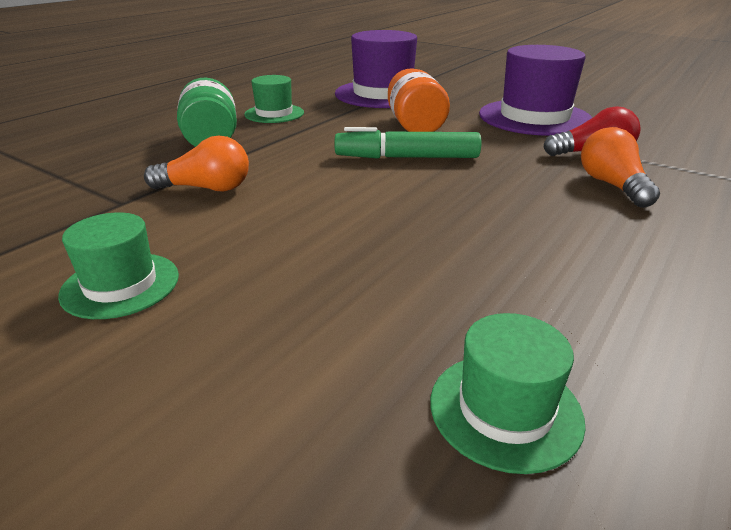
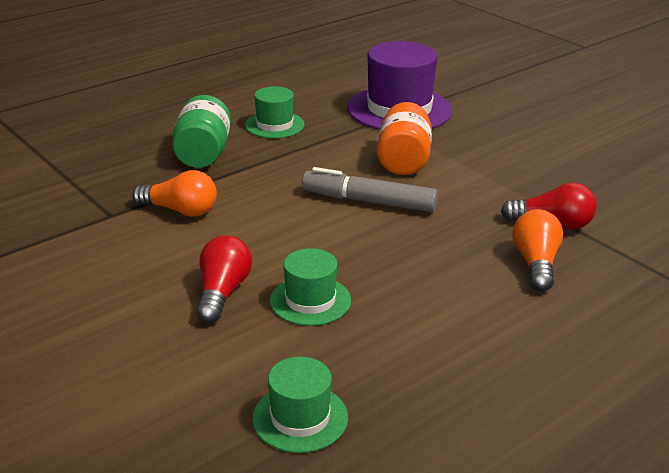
camera: 15 degrees right, 0 degrees up
green hat [58,212,179,319] -> green hat moved to [270,248,351,326]
green marker [335,127,481,159] -> grey marker [302,167,438,212]
purple hat [479,45,592,136] -> none
none -> red light bulb [196,235,252,323]

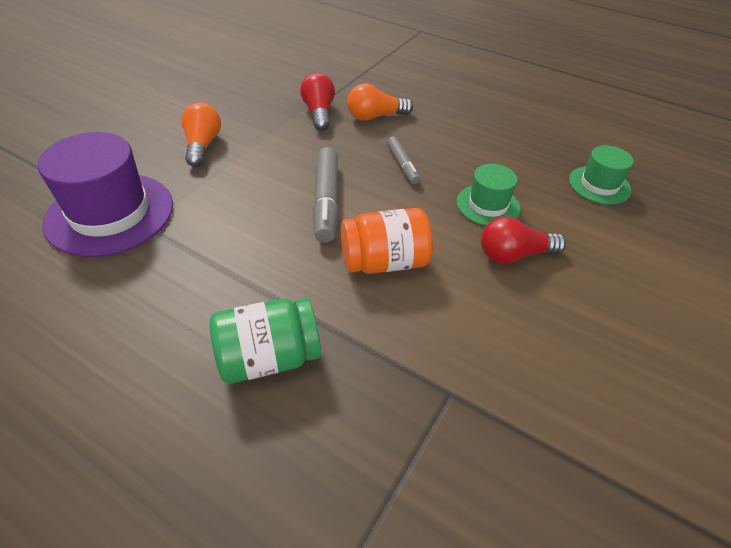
camera: 110 degrees left, 15 degrees up
orange light bulb [132,170,217,217] -> orange light bulb moved to [181,102,221,167]
green hat [245,86,305,138] -> none
orange jar [377,102,432,175] -> orange jar moved to [341,208,433,274]
none -> grey marker [387,136,421,184]

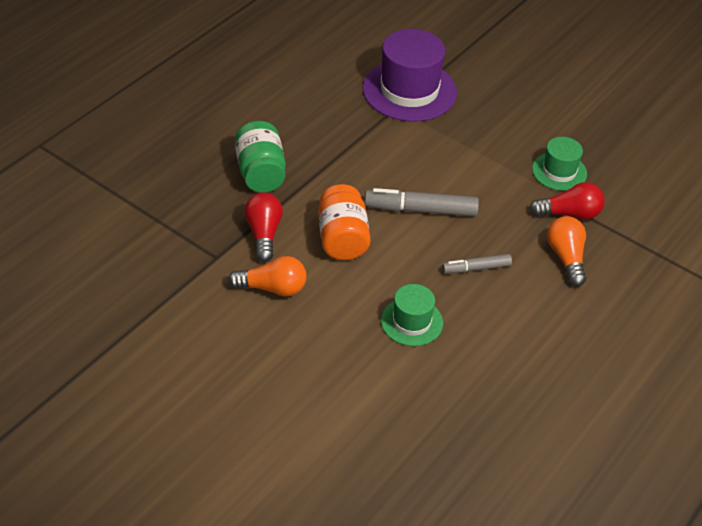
camera: 95 degrees right, 0 degrees up
orange light bulb [181,102,221,167] -> orange light bulb moved to [228,256,307,297]
red light bulb [481,216,566,264] -> red light bulb moved to [244,192,283,262]
green hat [569,145,634,205] -> green hat moved to [532,137,587,191]

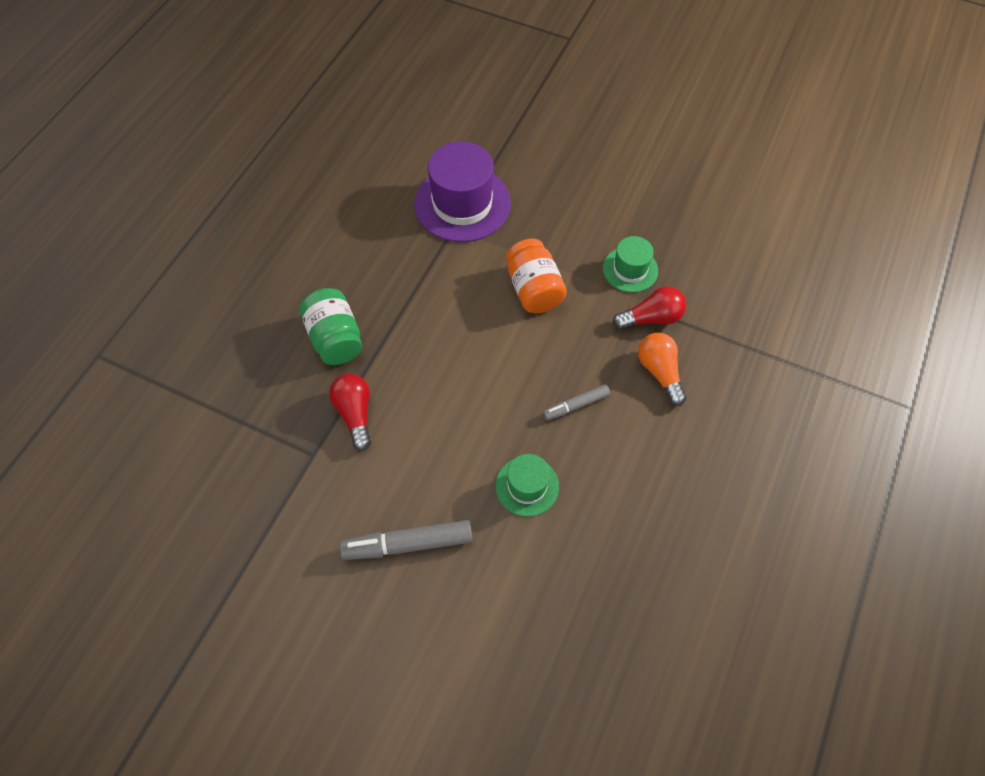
camera: 10 degrees left, 15 degrees up
orange light bulb [228,256,307,297] -> none
orange jar [318,184,371,260] -> orange jar moved to [506,238,567,313]
grey marker [365,188,479,217] -> grey marker moved to [340,520,473,560]

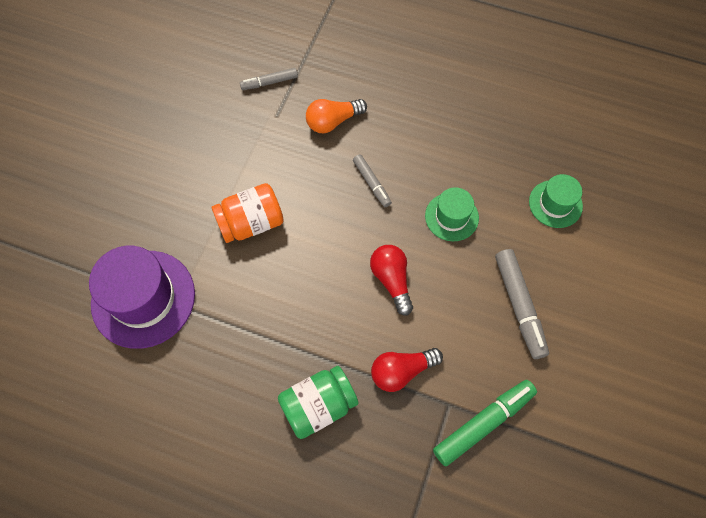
camera: 95 degrees left, 5 degrees up
green hat [603,236,658,293] -> green hat moved to [529,174,583,228]
red light bulb [613,287,686,330] -> red light bulb moved to [370,245,413,316]
none -> grey marker [240,68,298,90]
none -> green marker [433,380,537,466]

